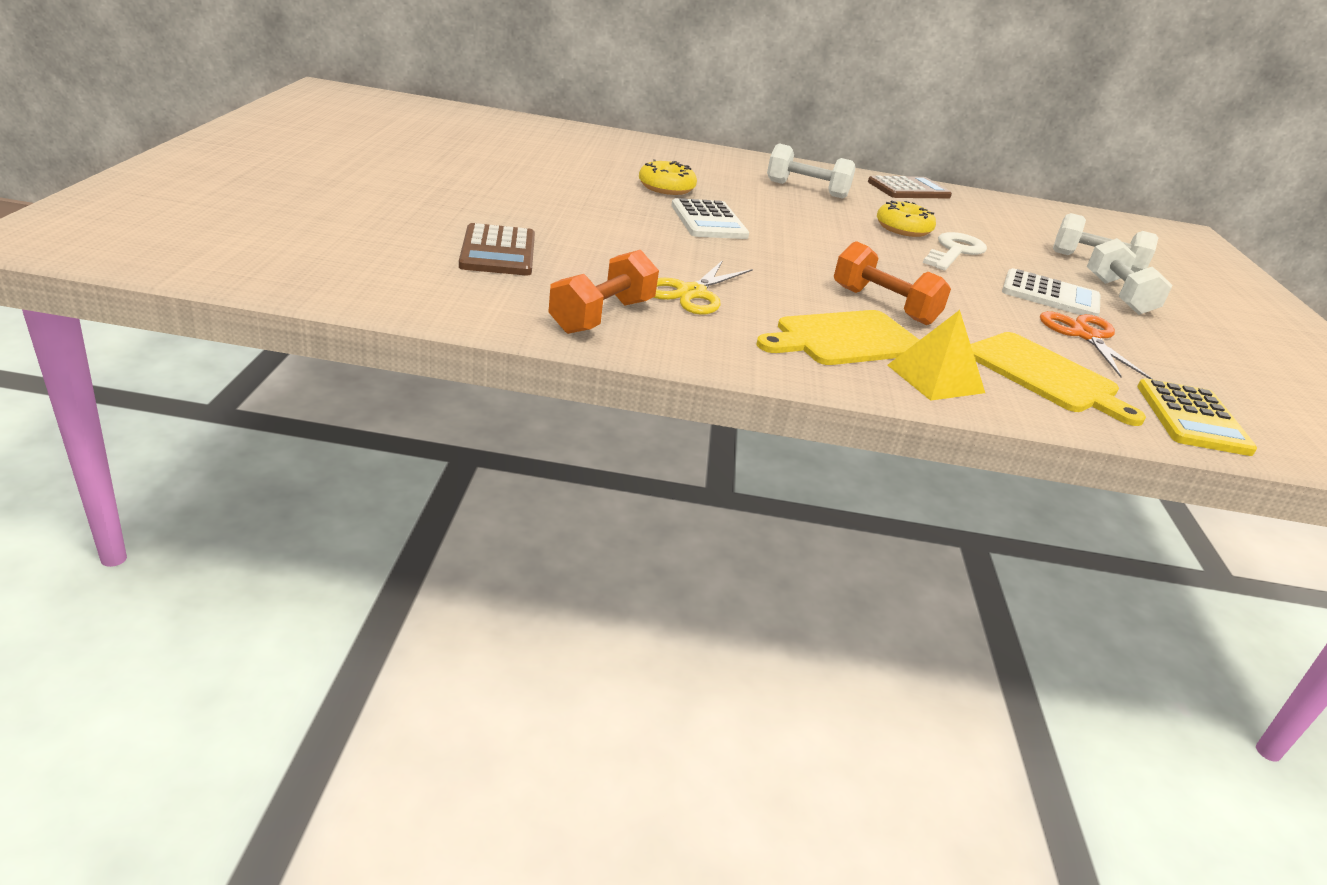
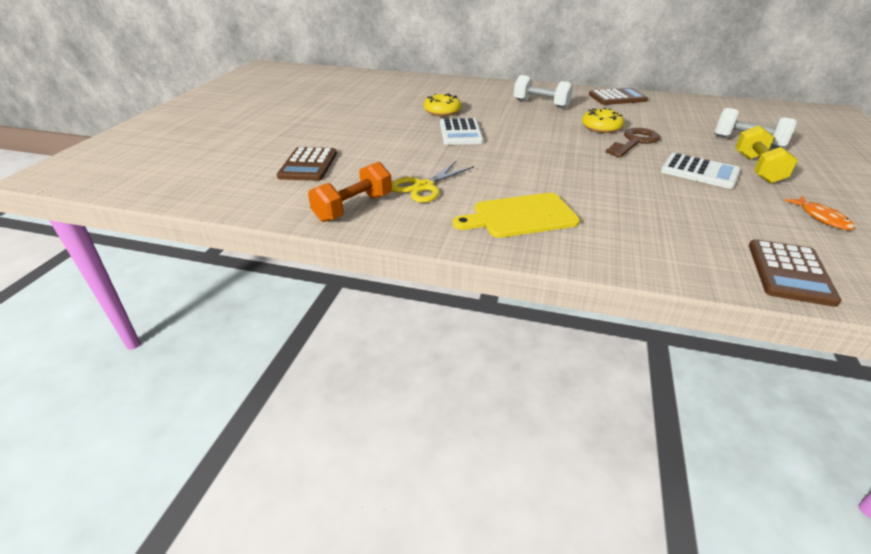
camera: 15 degrees right, 5 degrees up
orange dumbbell [834,241,951,325] -> none
yellow pyramid [887,310,985,401] -> none
white key [923,232,987,271] -> brown key [605,128,660,158]
yellow cutting board [970,332,1146,426] -> none
orange scissors [1040,311,1154,380] -> none
white dumbbell [1087,238,1173,315] -> yellow dumbbell [735,125,798,184]
yellow calculator [1137,378,1257,456] -> brown calculator [749,239,842,307]
none -> orange fish [784,196,855,230]

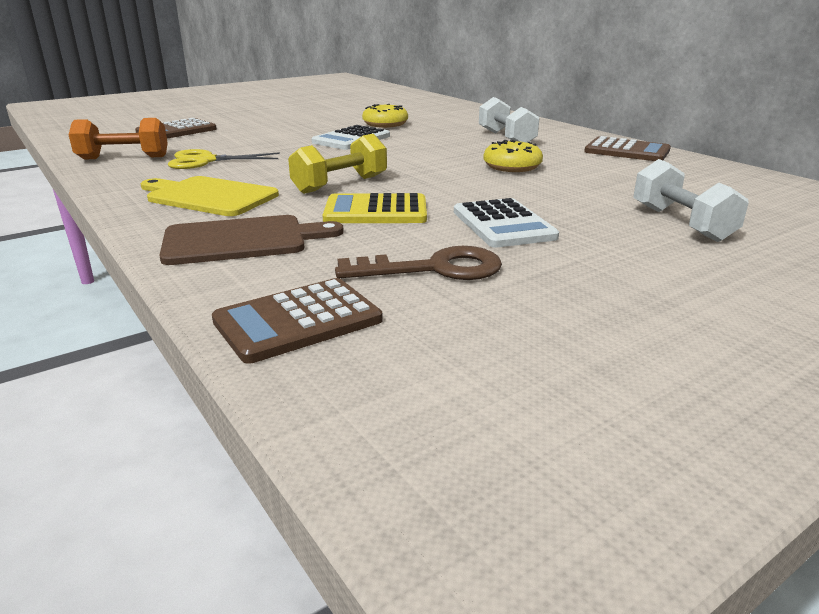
camera: 40 degrees right, 10 degrees down
brown key [605,128,660,158] -> brown key moved to [335,246,502,280]
yellow dumbbell [735,125,798,184] -> yellow dumbbell moved to [288,134,387,194]
orange fish [784,196,855,230] -> none
none -> brown cutting board [159,215,344,265]
none -> yellow calculator [323,193,427,223]

